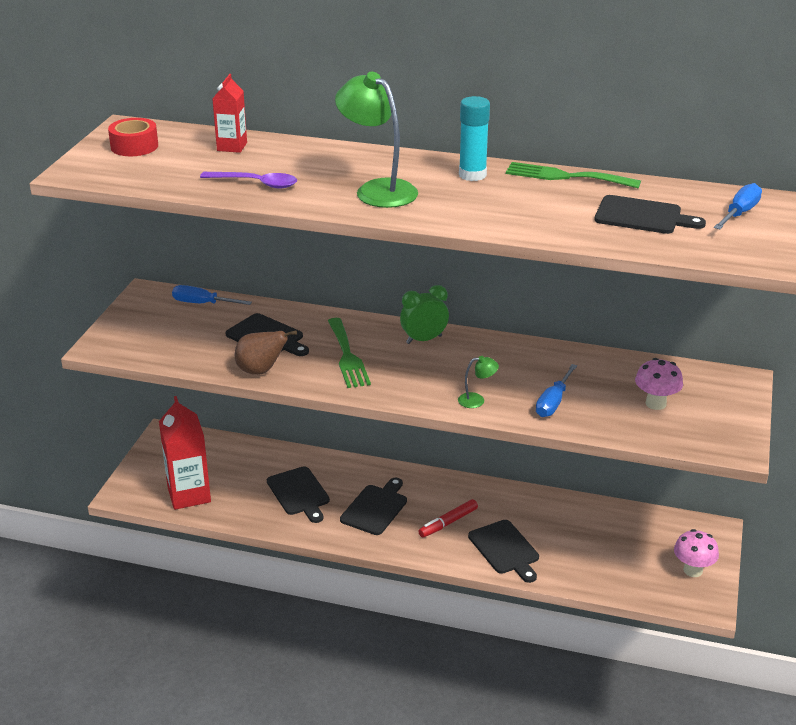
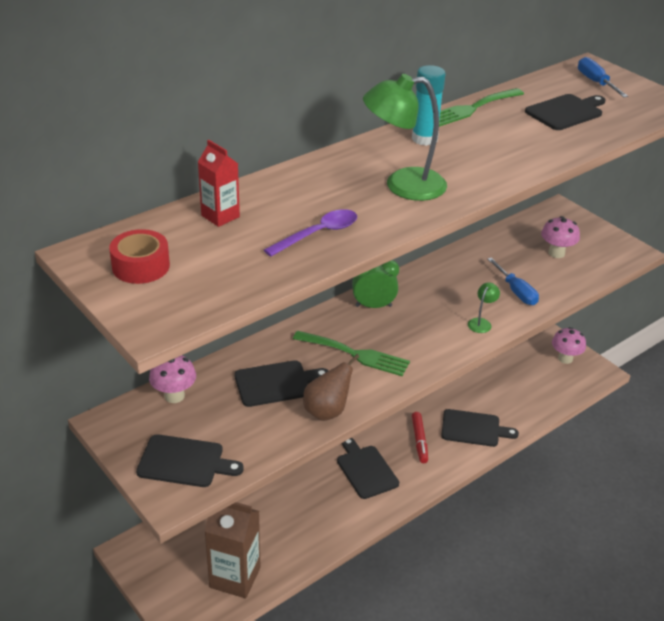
camera: 55 degrees left, 5 degrees up
red carton [159,396,211,510] -> brown carton [204,502,261,598]
blue screwdriver [172,285,252,305] -> pink mushroom [149,355,196,403]
black cutting board [267,466,330,523] -> black cutting board moved to [136,434,244,487]
green clock [400,285,449,344] -> green clock turned 75 degrees clockwise [352,260,399,308]

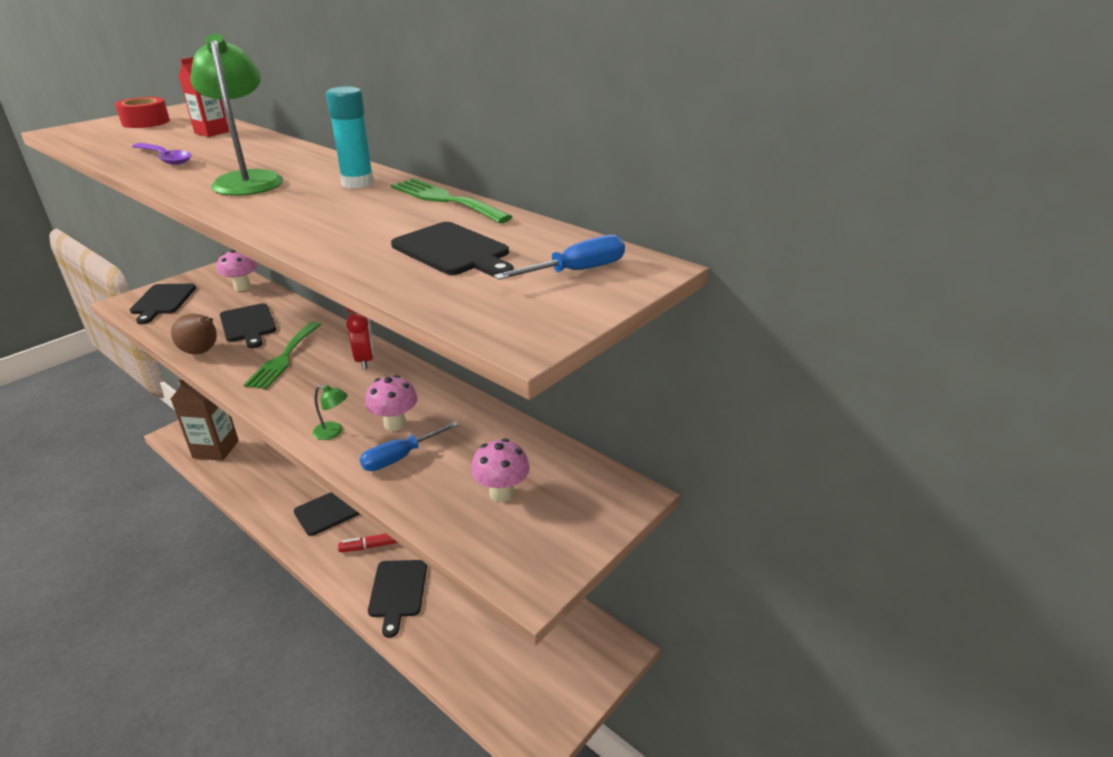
camera: 80 degrees right, 5 degrees down
green clock [352,260,399,308] -> red clock [346,308,374,370]
pink mushroom [552,327,586,364] -> pink mushroom moved to [365,375,418,431]

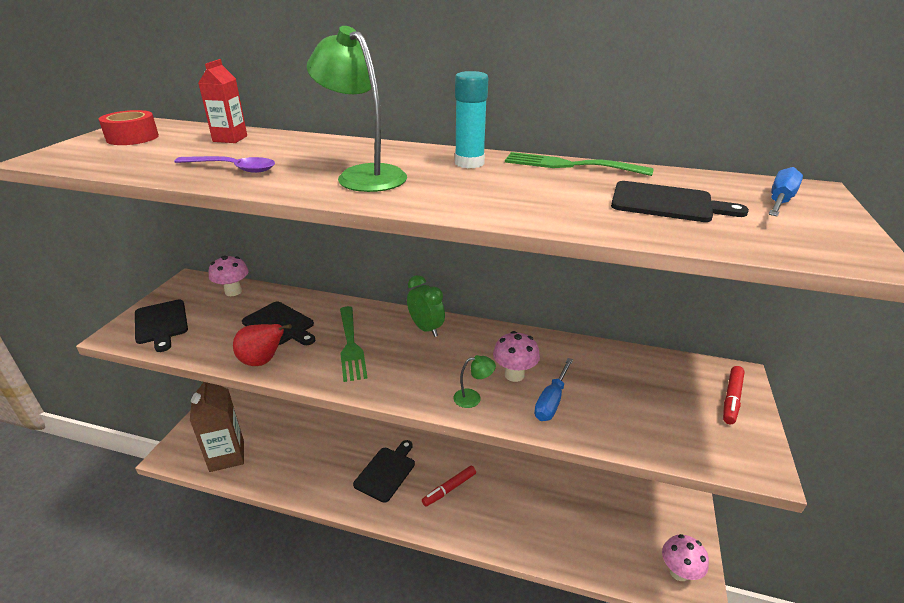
camera: 25 degrees left, 0 degrees up
brown pear [171,314,217,354] -> red pear [233,324,292,366]
red clock [346,308,374,370] -> green clock [407,275,445,337]
black cutting board [368,560,427,638] -> none
pink mushroom [471,438,530,502] -> pink mushroom moved to [662,534,709,581]
none -> red marker [723,366,745,424]

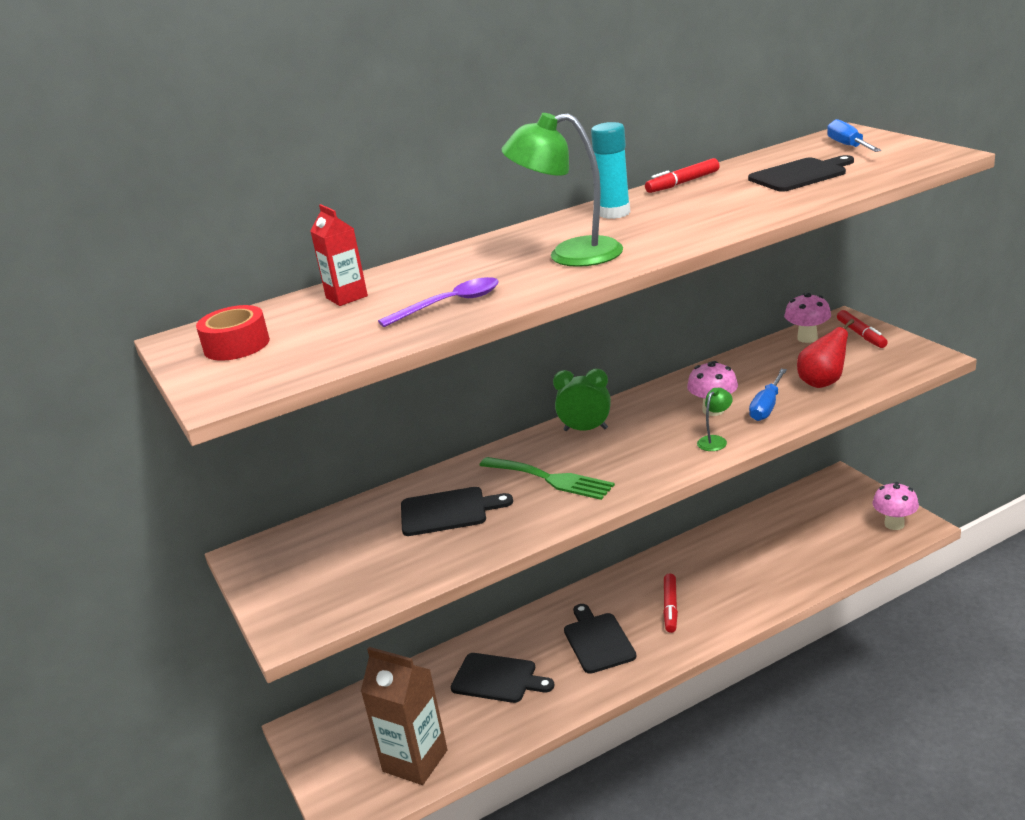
camera: 40 degrees left, 5 degrees down
black cutting board [135,300,188,352] -> black cutting board moved to [451,653,554,703]
pink mushroom [208,256,249,296] -> pink mushroom moved to [784,293,831,343]
red pear [233,324,292,366] -> red pear moved to [797,319,854,388]
green fork [505,152,654,176] -> red marker [645,158,720,193]
blue screwdriver [534,358,573,421] -> blue screwdriver turned 45 degrees clockwise [749,369,787,421]

